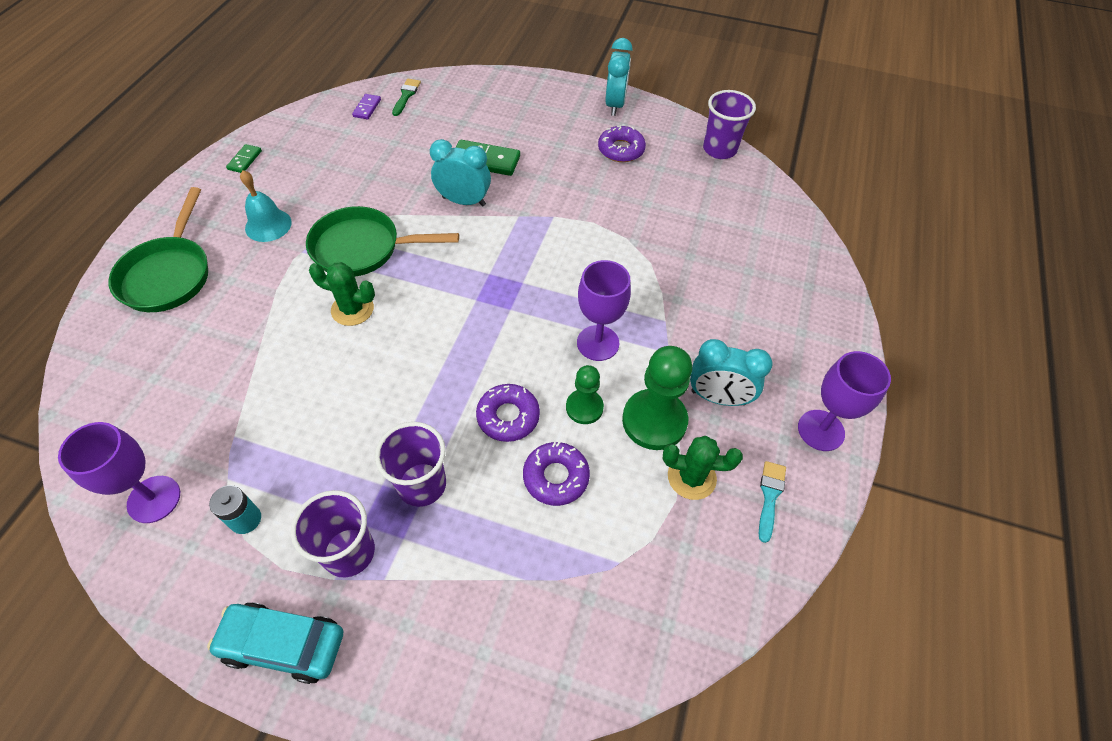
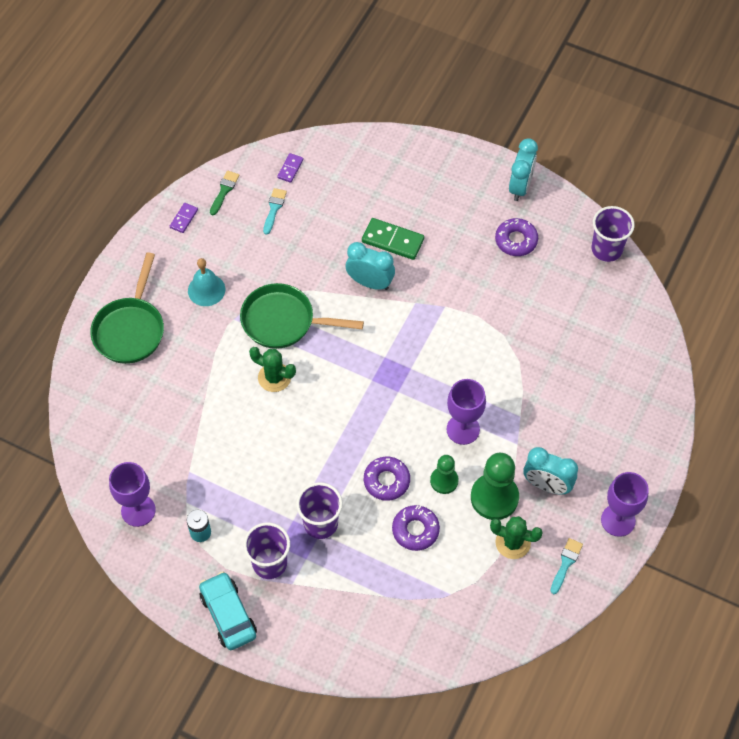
camera: 10 degrees right, 5 degrees up
turquoise car [207,602,343,684] -> turquoise car turned 45 degrees clockwise [199,571,257,650]
green domino [226,144,262,173] -> purple domino [170,203,198,233]
green brush [392,79,421,116] -> green brush moved to [210,171,239,215]
none -> turquoise brush [263,188,287,235]

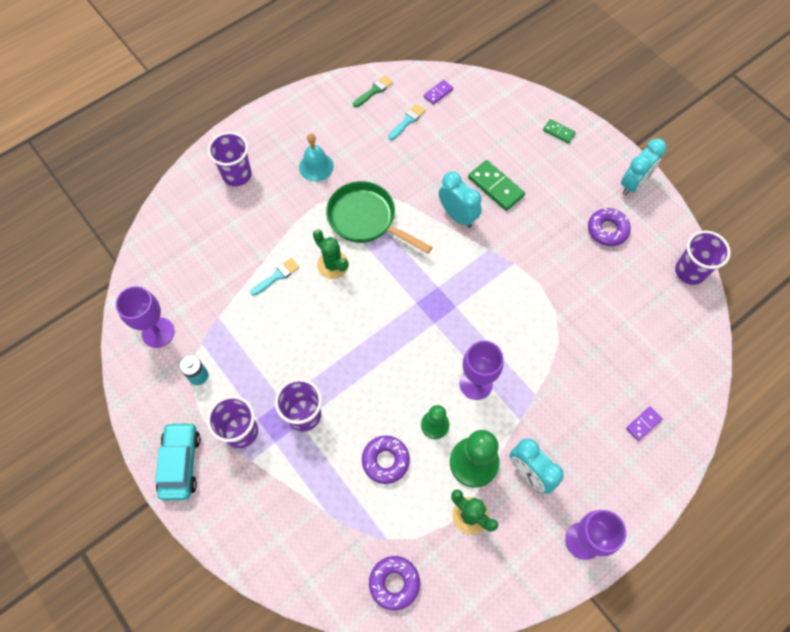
camera: 25 degrees right, 5 degrees up
green pan [90,252,164,364] -> purple cup [208,132,252,186]
purple domino [170,203,198,233] -> purple domino moved to [626,406,663,441]
purple donut [364,457,410,501] -> purple donut moved to [369,556,420,611]
turquoise brush [550,538,583,594] -> turquoise brush moved to [250,258,300,296]
none -> green domino [543,119,576,143]

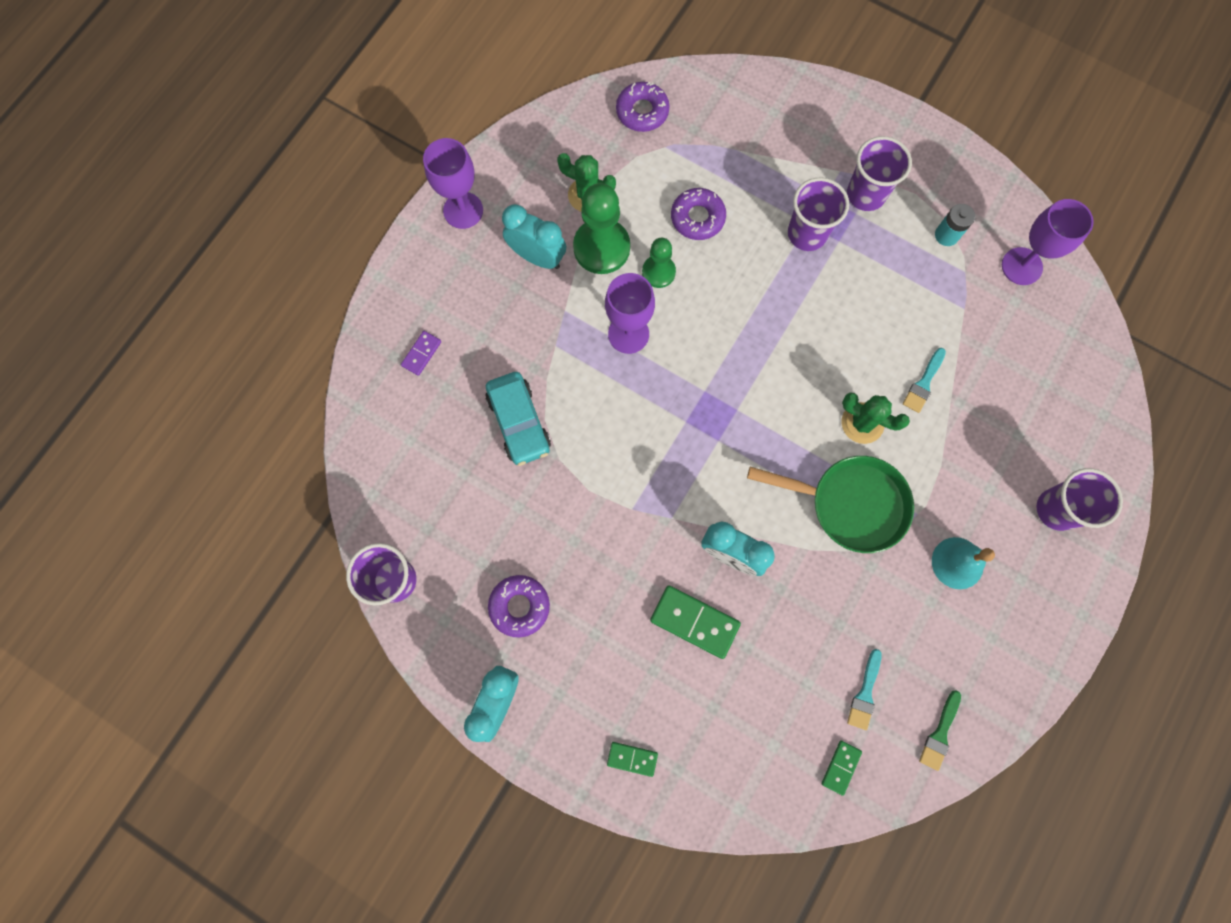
camera: 160 degrees right, 10 degrees up
turquoise car [155,422,201,500] -> turquoise car moved to [485,372,551,466]
purple domino [424,80,453,105] -> green domino [822,740,862,796]

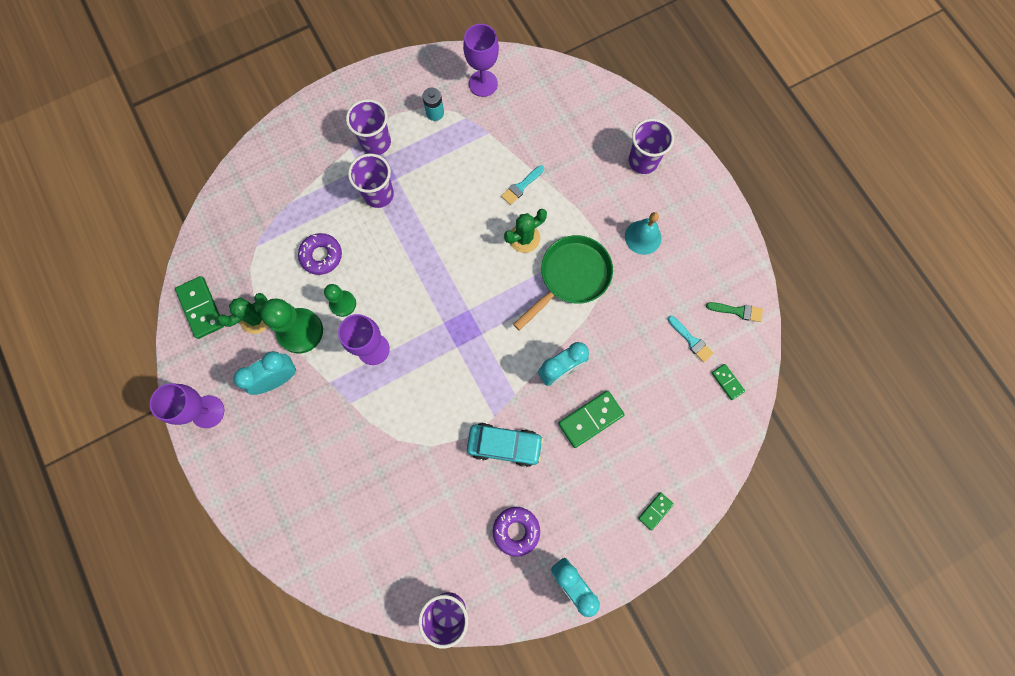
camera: 60 degrees left, 0 degrees up
purple domino [401,331,441,376] -> none
turquoise car [485,372,551,466] -> turquoise car moved to [467,423,544,467]
purple donut [616,81,670,132] -> none
turquoise brush [903,348,946,413] -> turquoise brush turned 75 degrees clockwise [501,165,544,205]
green brush [919,690,961,771] -> green brush turned 45 degrees counterclockwise [706,302,763,322]
none -> green domino [175,276,224,339]

